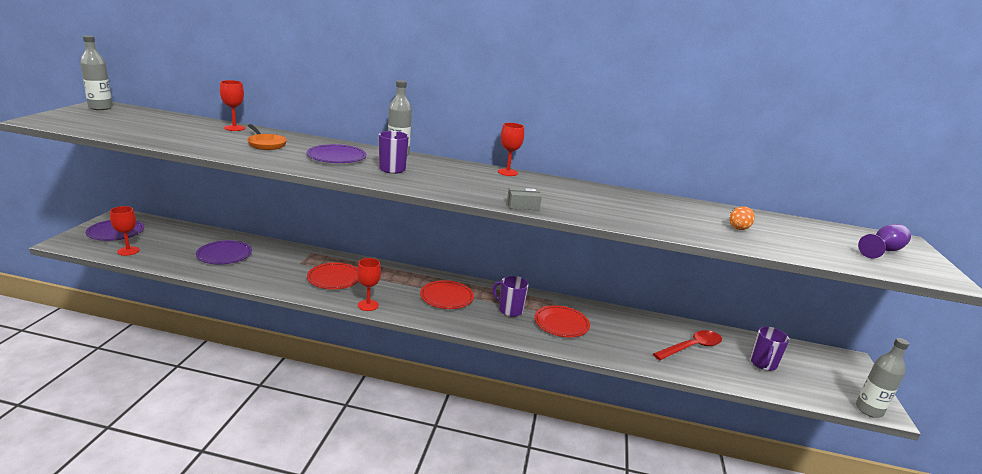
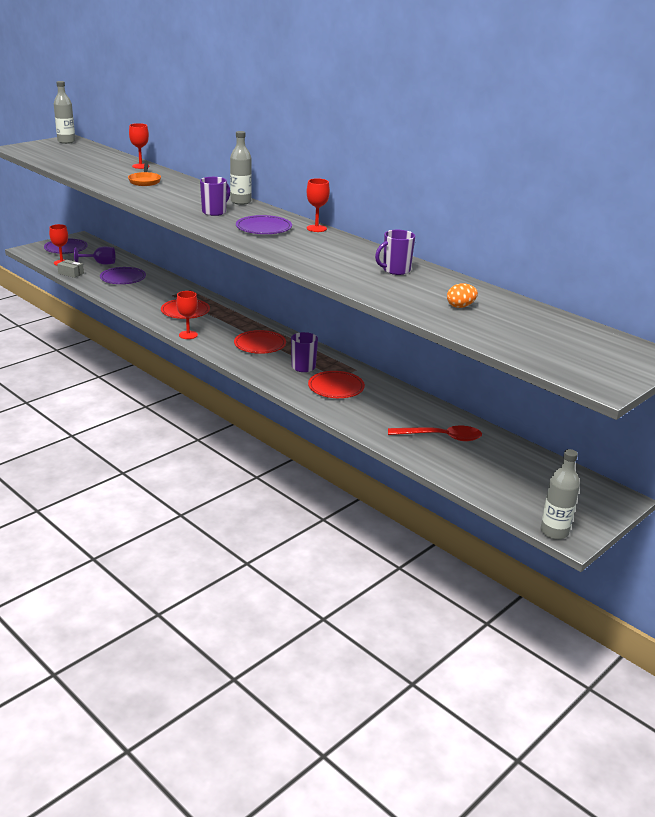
camera: 35 degrees right, 5 degrees up
purple plate [307,144,366,163] -> purple plate moved to [236,215,292,234]
grey box [507,187,542,210] -> grey box moved to [57,260,84,278]
purple mug [750,327,790,371] -> purple mug moved to [375,230,415,275]
purple goblet [858,224,911,258] -> purple goblet moved to [74,246,115,265]

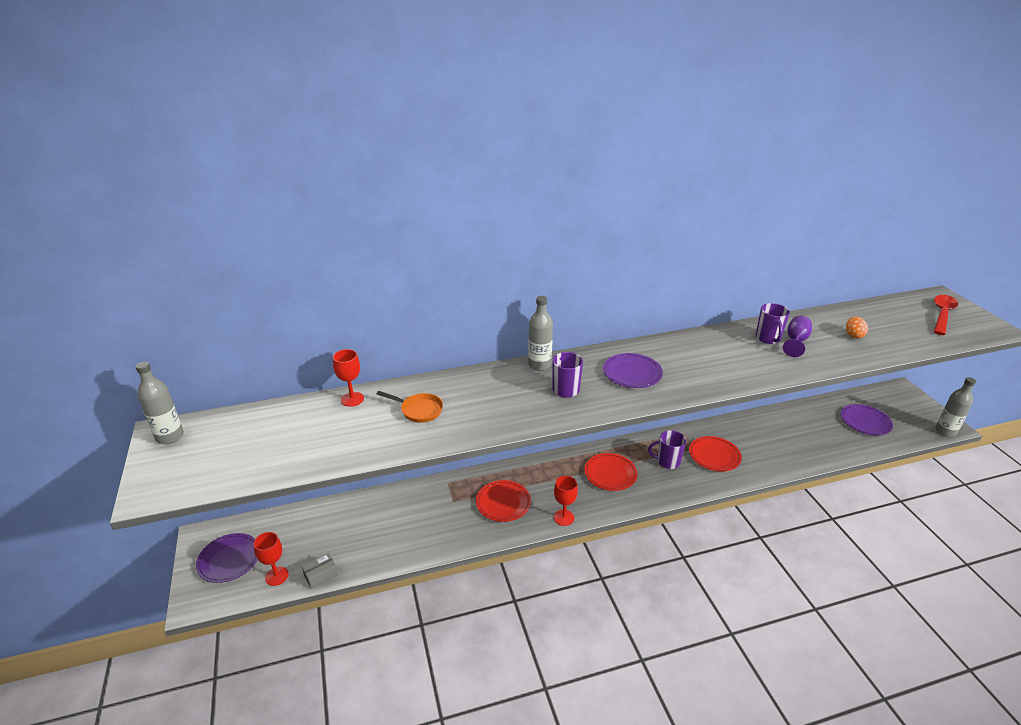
camera: 60 degrees left, 5 degrees up
purple goblet [74,246,115,265] -> purple goblet moved to [783,316,812,357]
purple plate [100,267,146,284] -> purple plate moved to [841,404,893,435]
red goblet [307,178,330,232] -> none
red spoon [388,426,482,441] -> red spoon moved to [934,295,958,335]

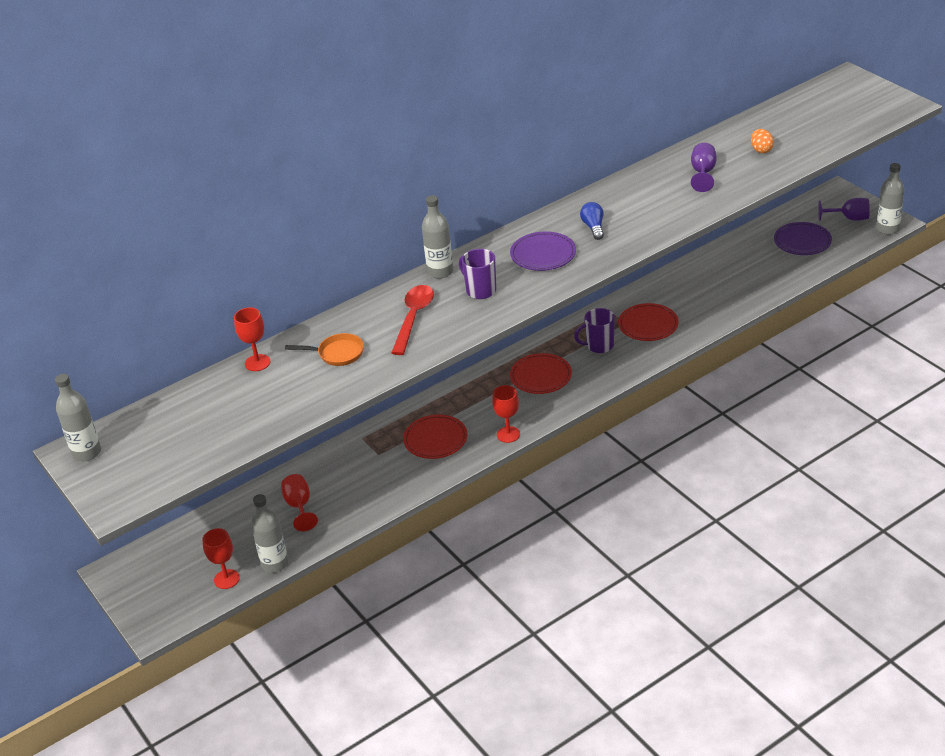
camera: 15 degrees left, 5 degrees up
purple plate [196,533,258,583] -> none
grey box [301,553,338,589] -> grey bottle [251,494,288,573]
purple mug [756,303,790,344] -> none
red spoon [934,295,958,335] -> red spoon moved to [391,285,434,355]
none -> red goblet [281,474,318,531]
none -> blue light bulb [580,202,604,240]
none -> purple goblet [818,198,870,221]

